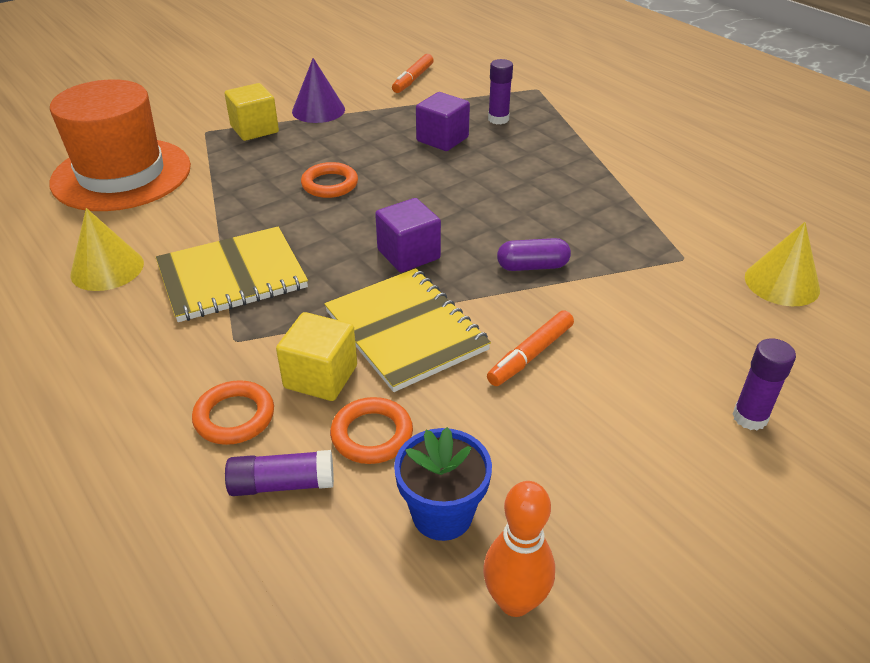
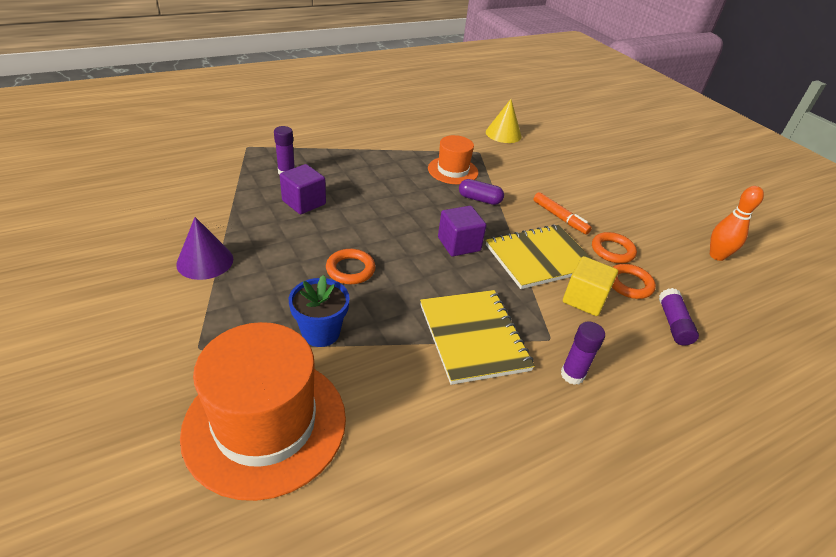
camera: 85 degrees left, 0 degrees up
yellow cone [70,208,144,291] -> none
orange ring [192,380,274,445] -> orange ring moved to [592,232,637,263]
yellow cube [224,83,279,141] -> none
orange marker [392,54,434,93] -> none
blue flower pot [394,427,492,541] -> blue flower pot moved to [289,275,350,347]
purple capsule [497,238,571,271] -> purple capsule turned 75 degrees counterclockwise [459,179,504,205]
purple glue stick [732,338,796,430] -> purple glue stick moved to [561,322,605,385]
none -> orange hat [428,135,478,184]

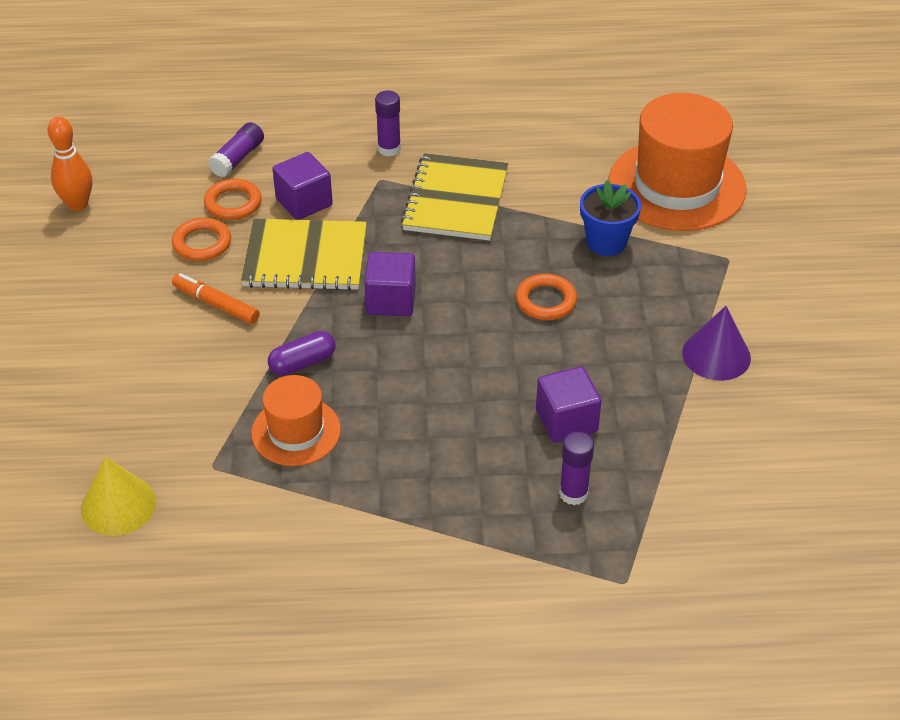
camera: 150 degrees left, 5 degrees up
purple capsule [459,179,504,205] -> purple capsule turned 75 degrees counterclockwise [268,331,336,376]
orange marker [533,192,592,234] -> orange marker turned 45 degrees counterclockwise [172,273,260,324]
yellow cube [563,256,618,316] -> purple cube [272,152,333,220]

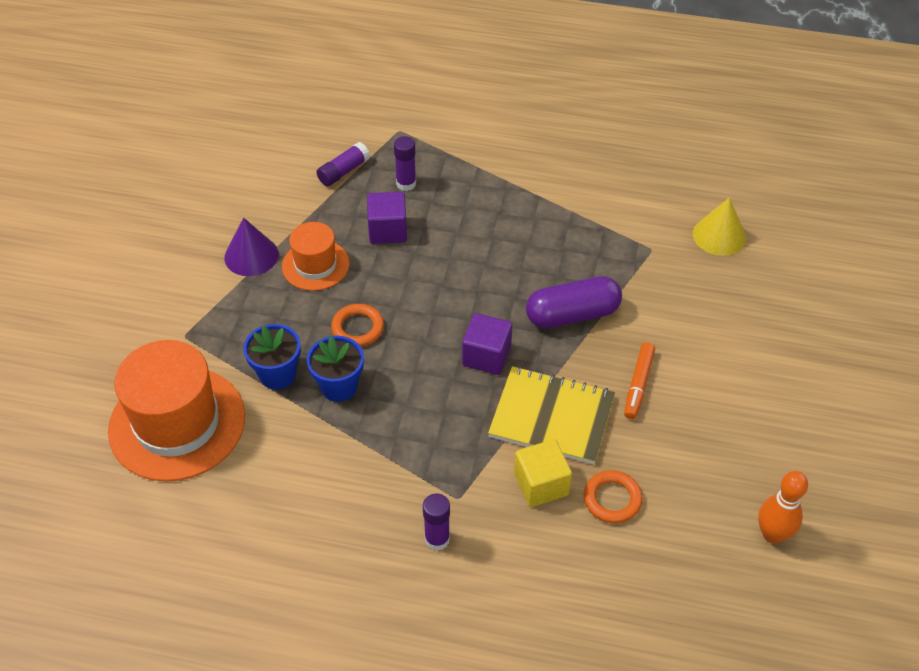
camera: 165 degrees left, 5 degrees up
orange ring [172,218,231,261] -> none
orange marker [172,273,260,324] -> orange marker turned 60 degrees clockwise [624,342,655,419]
purple glue stick [208,122,264,177] -> purple glue stick moved to [316,142,370,186]
orange hat [251,375,341,466] -> orange hat moved to [282,222,349,291]
purple capsule [268,331,336,376] -> purple capsule [526,276,622,328], size x1.67
purple cube [272,152,333,220] -> yellow cube [514,439,572,507]
yellow notebook [401,153,508,241] -> none
none -> blue flower pot [307,336,364,402]

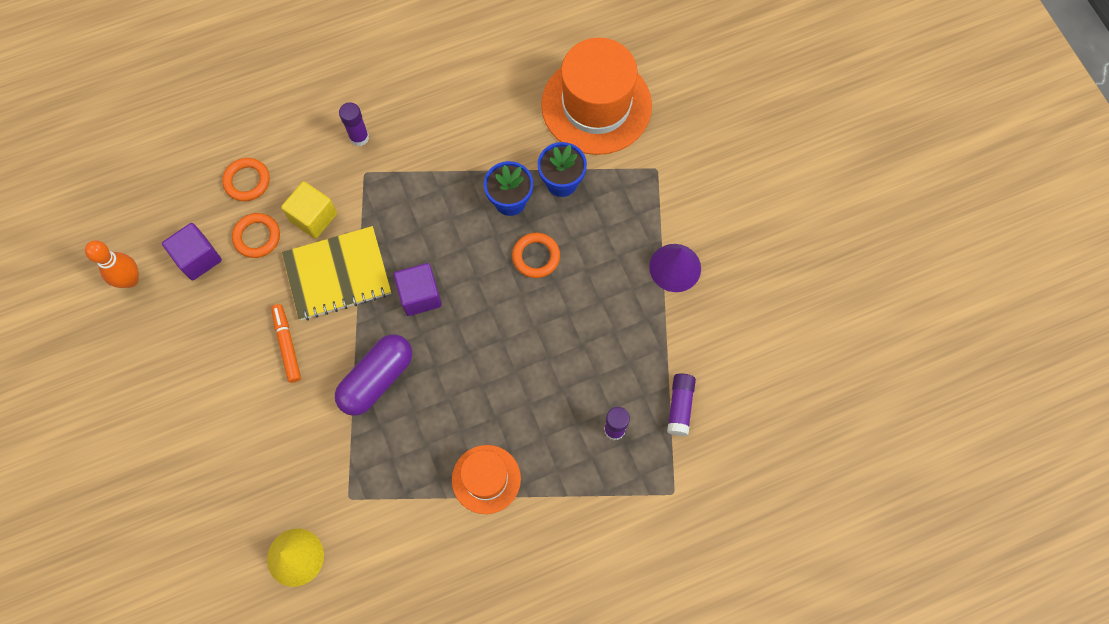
camera: 145 degrees right, 20 degrees up
orange hat [282,222,349,291] -> orange hat moved to [452,445,521,514]
purple cube [367,192,407,244] -> purple cube moved to [162,223,222,281]
none -> orange ring [222,158,270,201]

